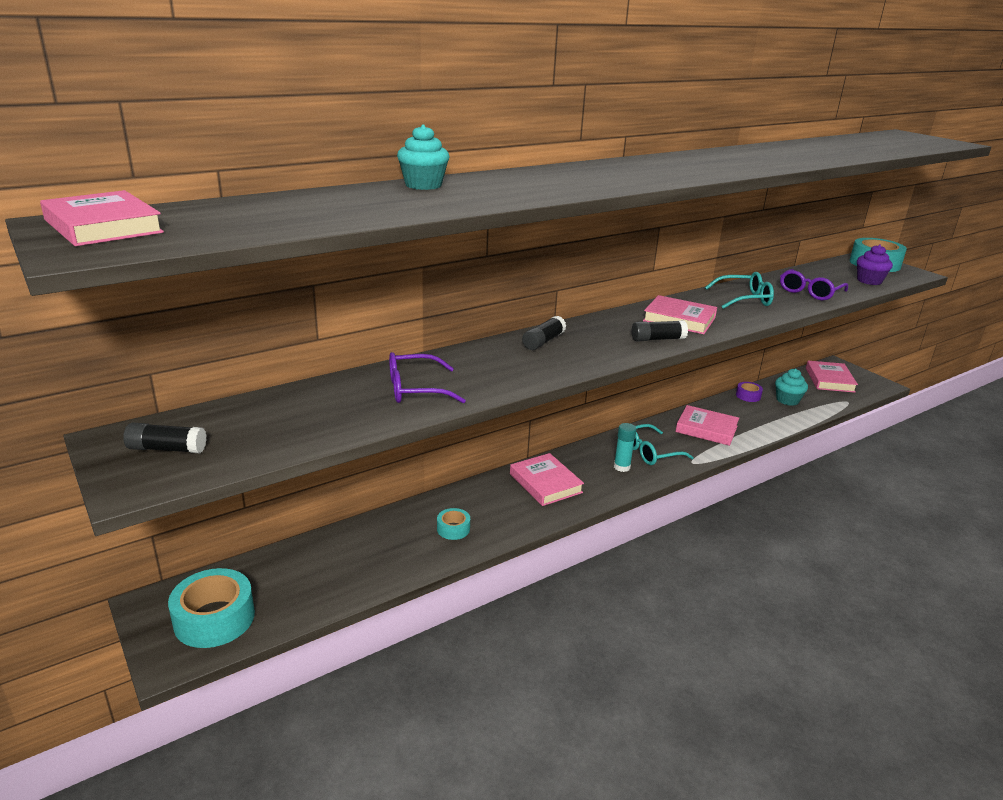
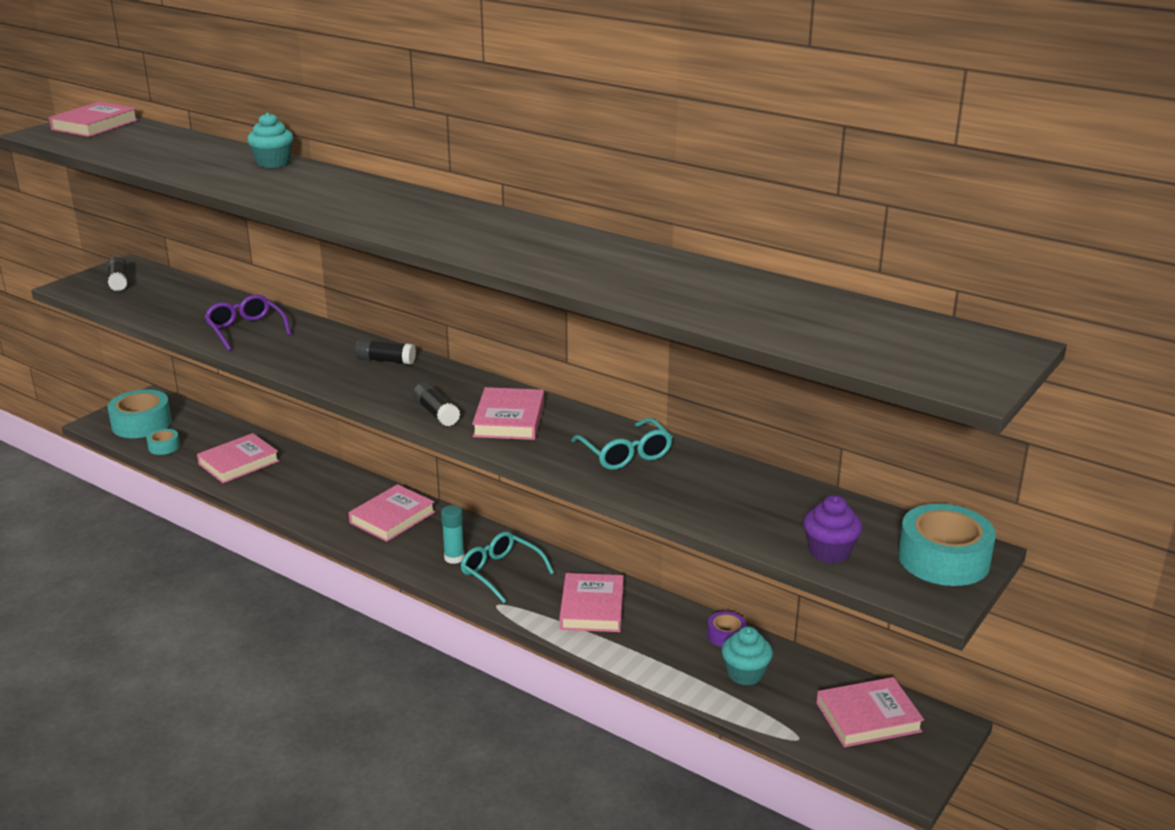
camera: 70 degrees right, 0 degrees up
turquoise tape [437,508,470,540] -> turquoise tape moved to [146,429,180,455]
purple glasses [780,269,848,300] -> none
none -> pink book [197,433,279,483]

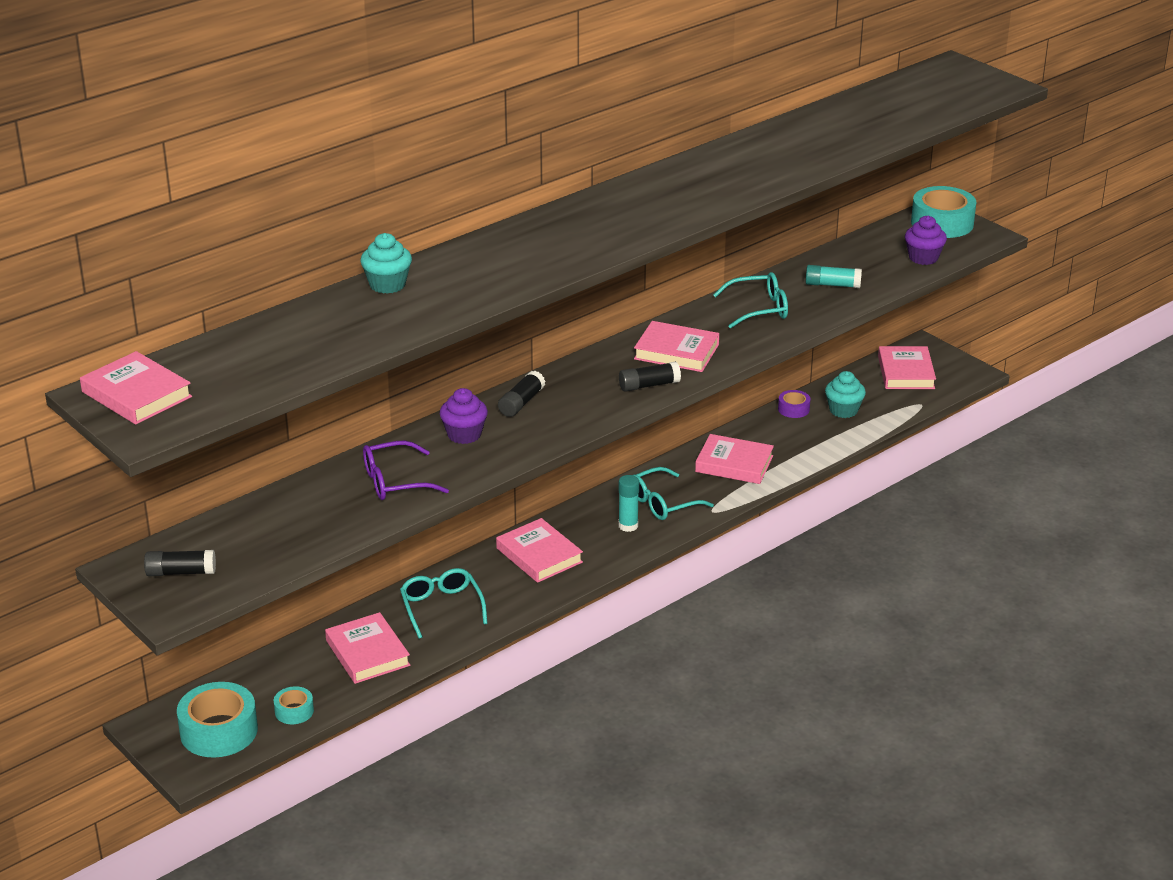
camera: 75 degrees left, 5 degrees up
none -> turquoise glasses [400,568,488,639]
none -> purple cupcake [440,388,488,444]
none -> turquoise glue stick [806,265,862,288]

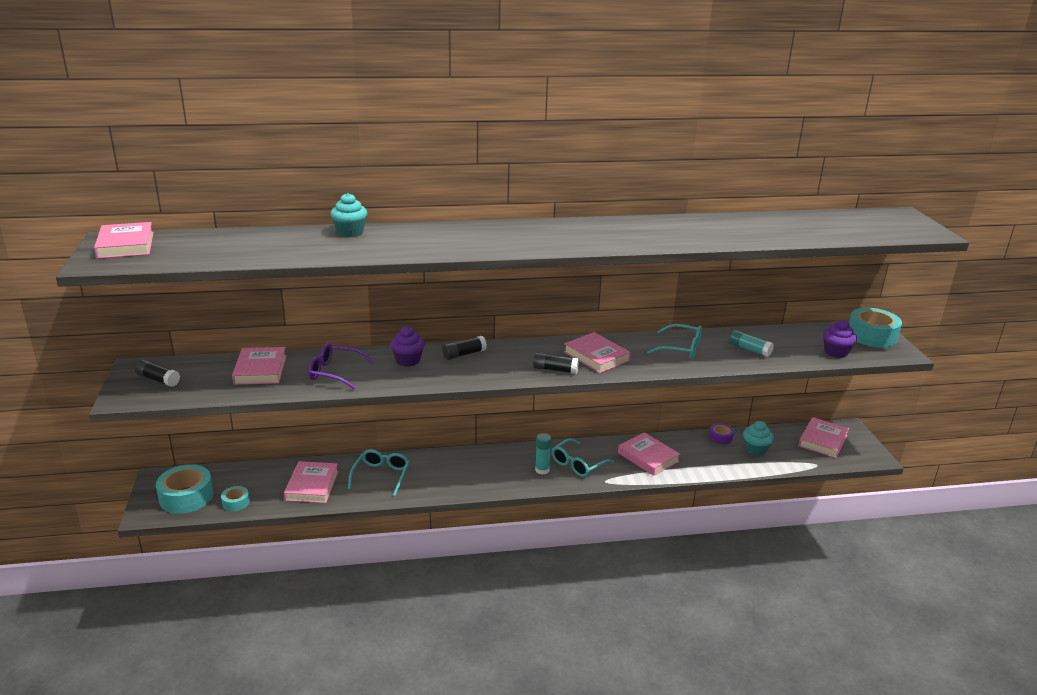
camera: 30 degrees right, 5 degrees down
pink book [496,518,583,583] -> pink book moved to [232,347,286,385]
turquoise glasses [633,467,714,520] -> turquoise glasses turned 45 degrees counterclockwise [552,439,614,477]

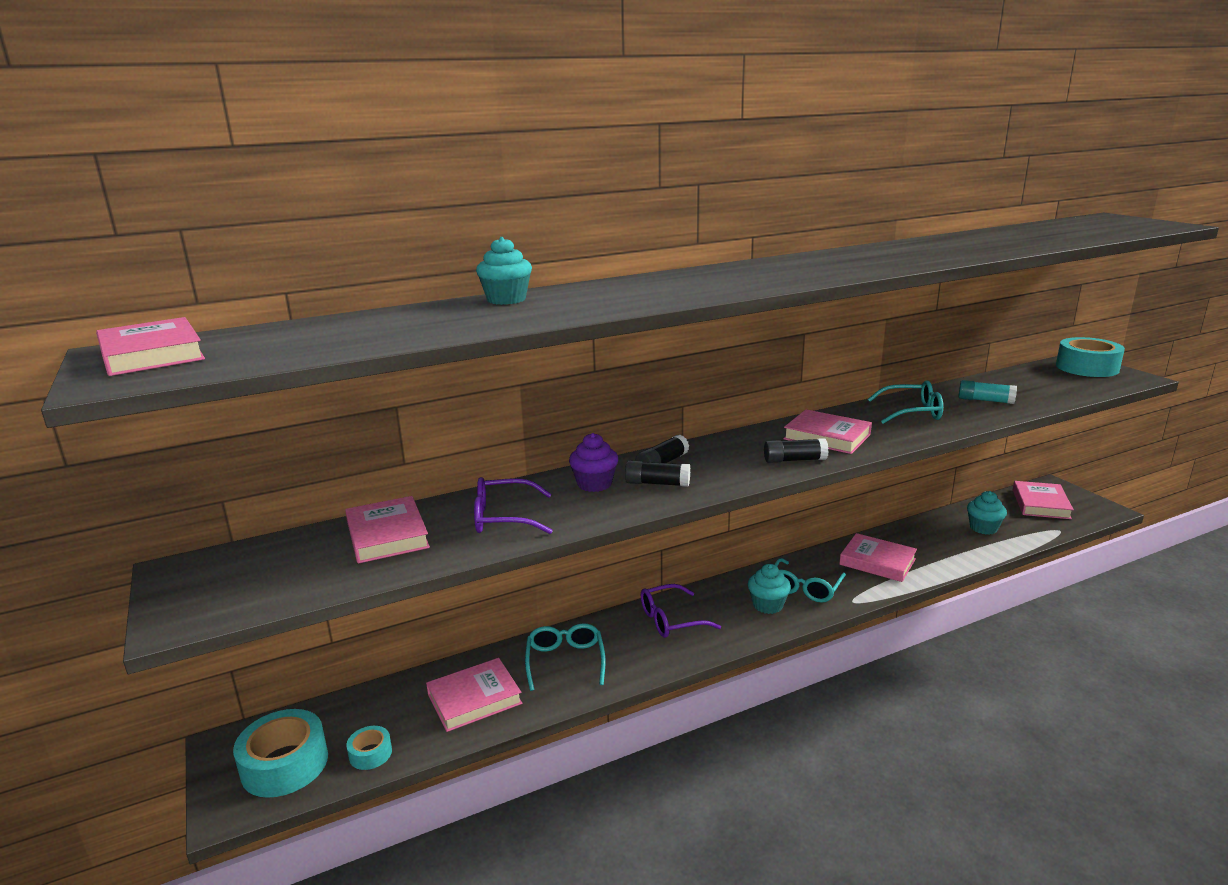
camera: 15 degrees left, 5 degrees down
black glue stick [135,360,180,387] -> black glue stick moved to [625,460,690,487]
pink book [284,461,339,503] -> pink book turned 75 degrees clockwise [426,658,522,732]
turquoise glue stick [535,433,551,475] -> turquoise cupcake [748,564,791,614]
purple tape [709,423,734,444] -> none
purple cupcake [823,320,857,358] -> none
none -> purple glasses [641,584,721,638]

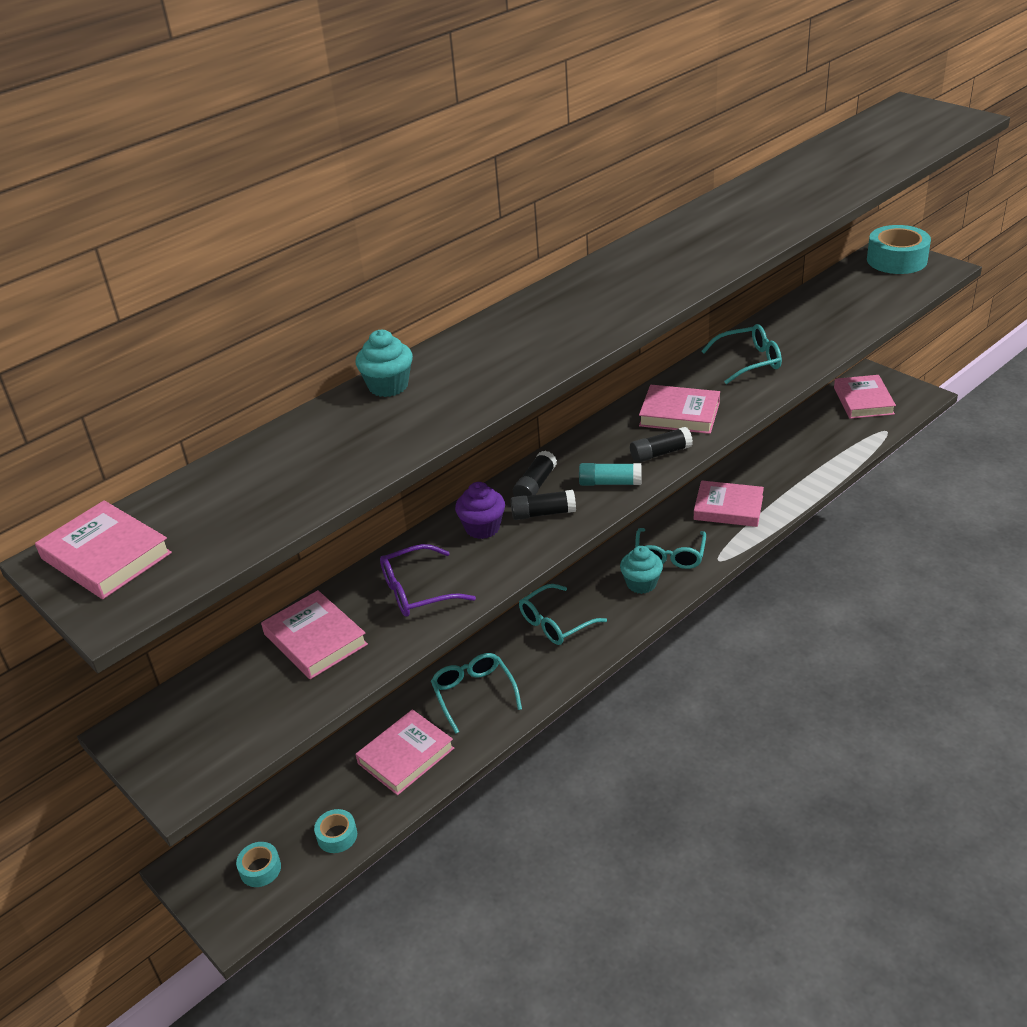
camera: 15 degrees left, 15 degrees up
turquoise tape [233,709,328,798] -> turquoise tape [236,842,281,887], size x0.51
purple glasses [641,584,721,638] -> turquoise glasses [519,584,607,645]
turquoise glue stick [958,380,1017,404] -> turquoise glue stick moved to [579,463,641,486]
turquoise cupcake [967,491,1007,535] -> none

